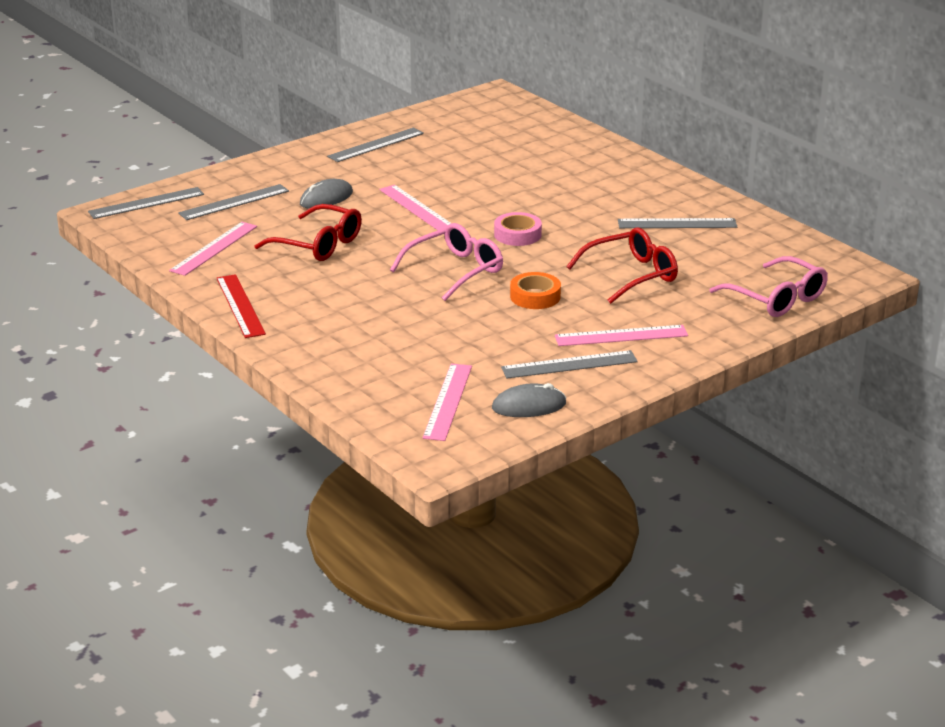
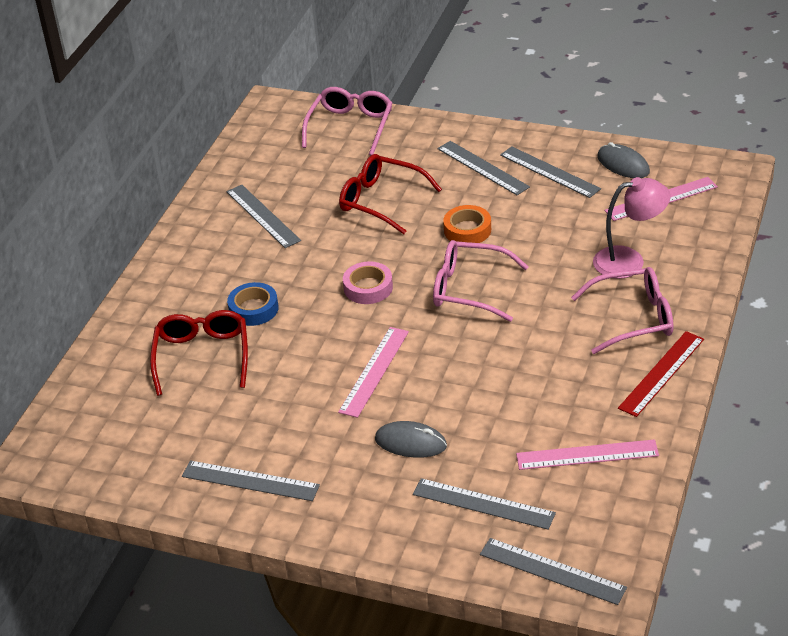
camera: 120 degrees left, 10 degrees up
red glasses [254,204,362,261] -> red glasses moved to [150,310,248,396]
pink ruler [555,325,688,346] -> grey ruler [437,141,530,195]
none -> blue tape [227,282,278,326]
none -> pink glasses [571,267,673,354]
none -> pink lamp [593,177,670,279]

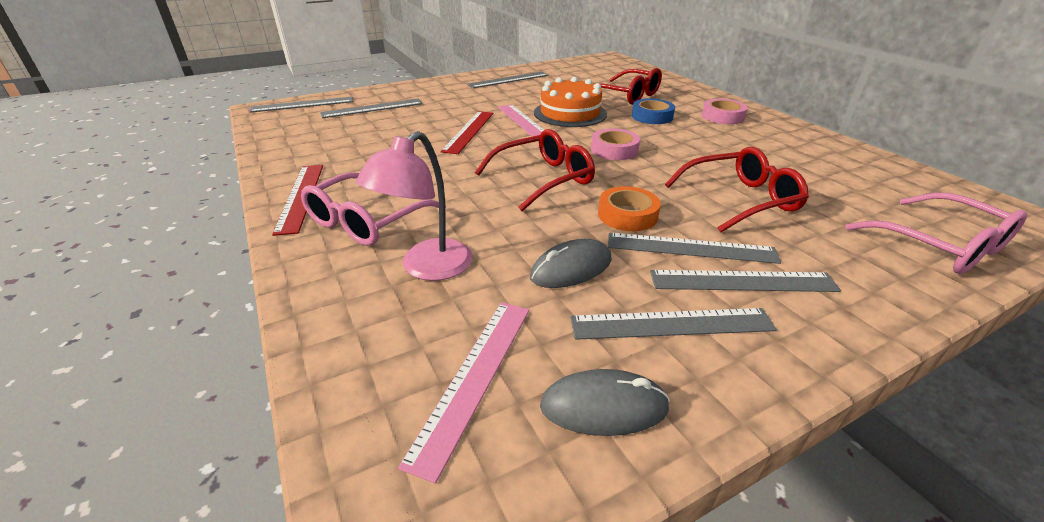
camera: 130 degrees right, 5 degrees down
grey ruler [226,185,301,248] -> grey ruler moved to [608,233,781,264]
grey mouse [375,421,447,458] -> grey mouse moved to [530,239,612,288]
pink glasses [433,240,529,322] -> red glasses [475,129,595,211]
pink ruler [516,439,659,470] -> none
none -> red ruler [441,111,493,154]
none -> orange cake [534,77,607,127]
none -> pink tape [702,99,748,124]

